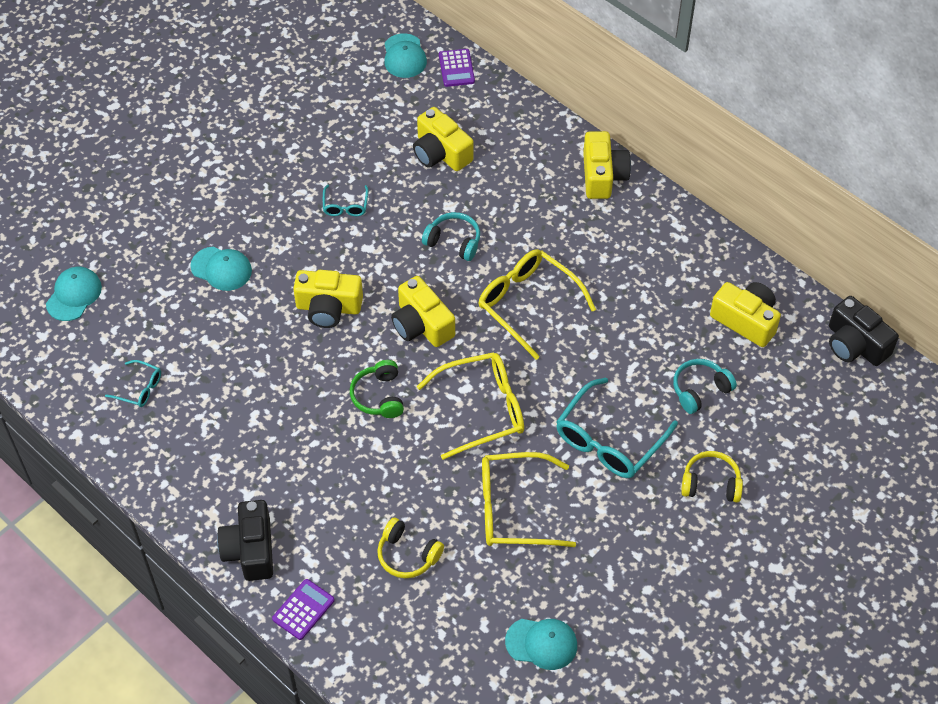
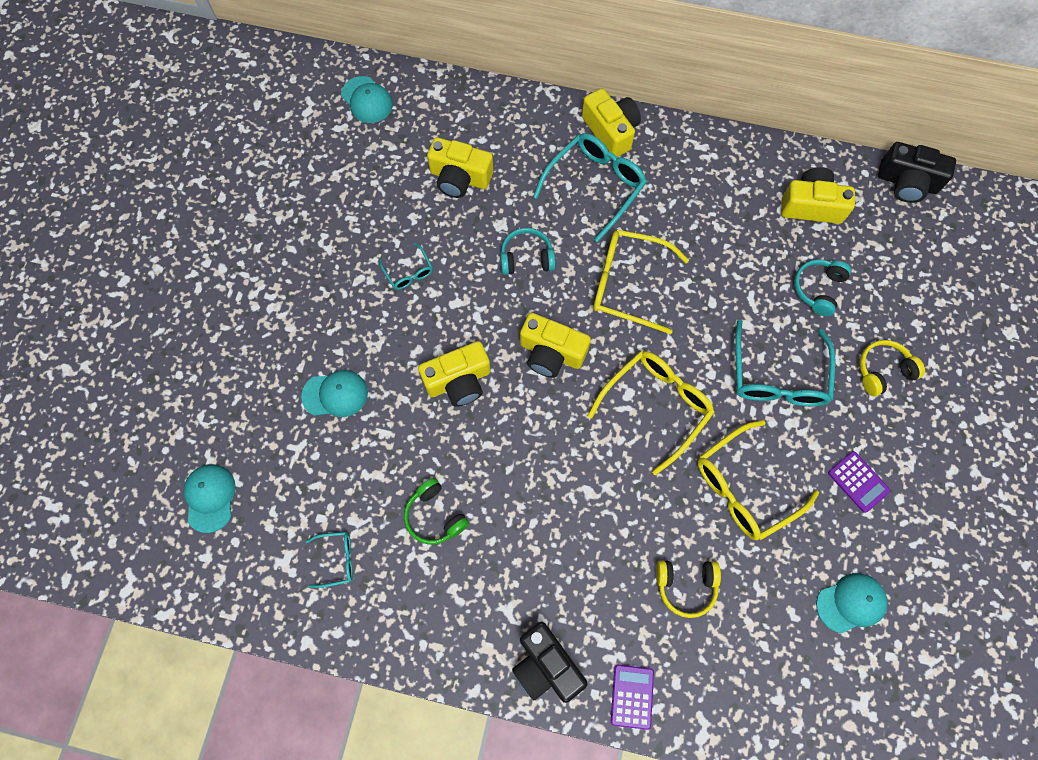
camera: 30 degrees left, 15 degrees up
green headphones [350,360,404,418] -> green headphones moved to [404,478,469,544]
purple calculator [439,49,475,87] -> purple calculator moved to [828,451,891,513]
none -> turquoise glasses [533,133,647,243]

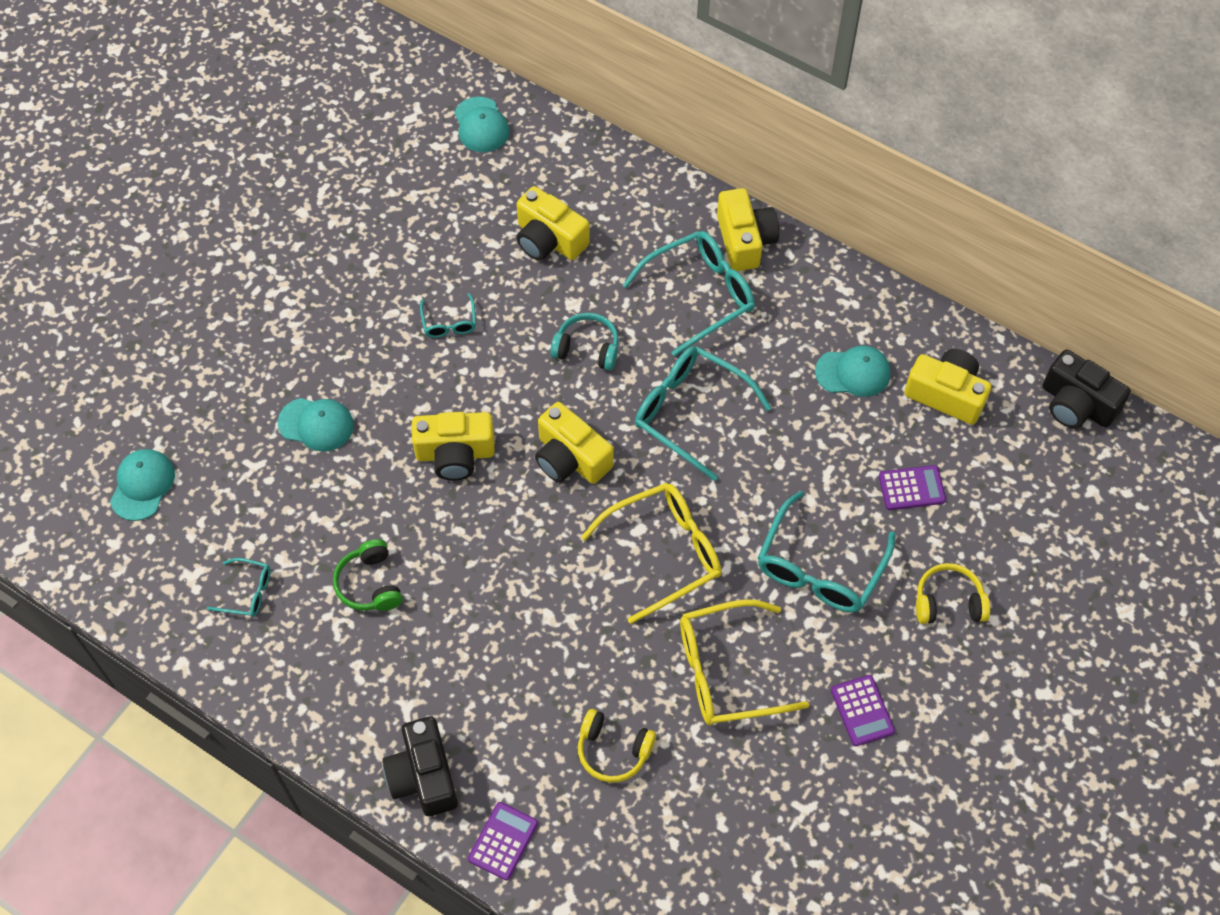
camera: 20 degrees right, 10 degrees down
yellow glasses [593,230,689,334] -> turquoise glasses [635,346,772,481]
turquoise headphones [794,259,851,316] -> purple calculator [879,465,946,510]
turquoise cap [816,573,888,633] -> turquoise cap moved to [815,345,891,397]

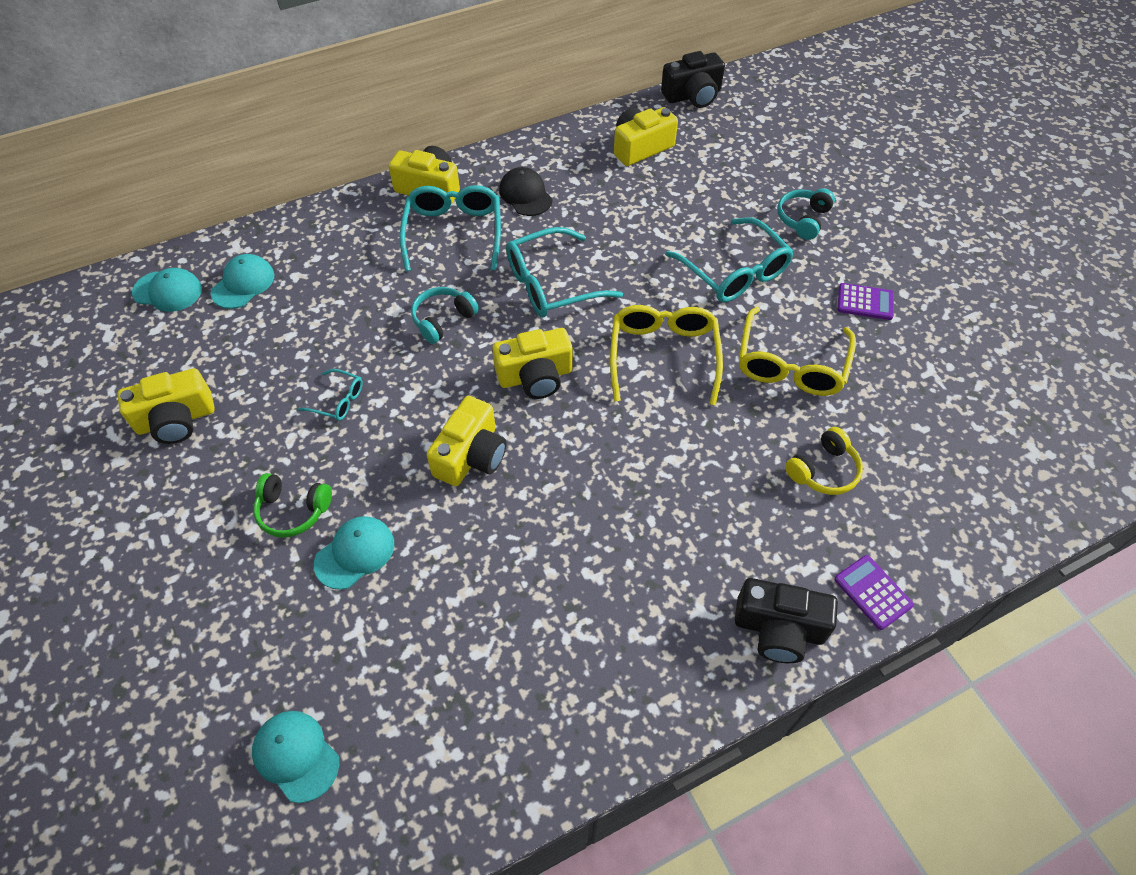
camera: 60 degrees left, 5 degrees down
turquoise glasses [207,558,270,617] -> none
green headphones [333,539,402,611] -> green headphones moved to [253,473,332,538]
yellow camera [517,186,590,261] -> yellow camera moved to [117,368,215,444]
turquoise cap [815,345,891,397] -> turquoise cap moved to [211,254,274,309]
purple calculator [879,465,946,510] -> none
yellow headphones [916,563,990,624] -> turquoise headphones [777,188,835,240]
none -> black cap [499,167,553,216]

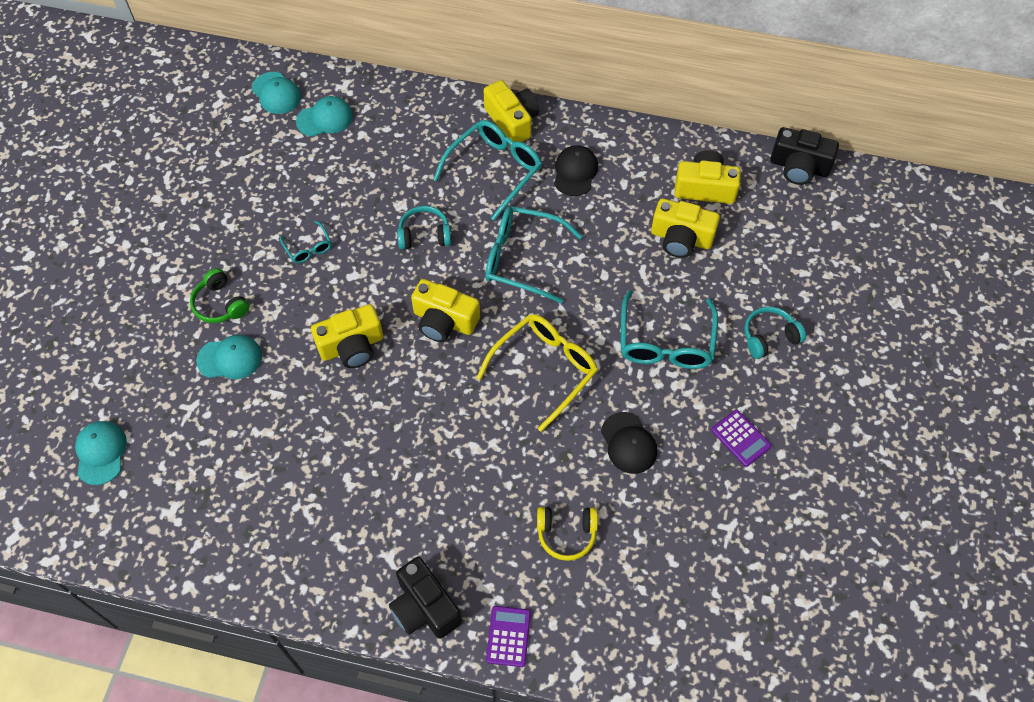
camera: 40 degrees right, 5 degrees up
yellow camera [117,368,215,444] -> yellow camera moved to [651,198,720,258]
yellow glasses [739,307,856,396] -> black cap [601,412,657,474]

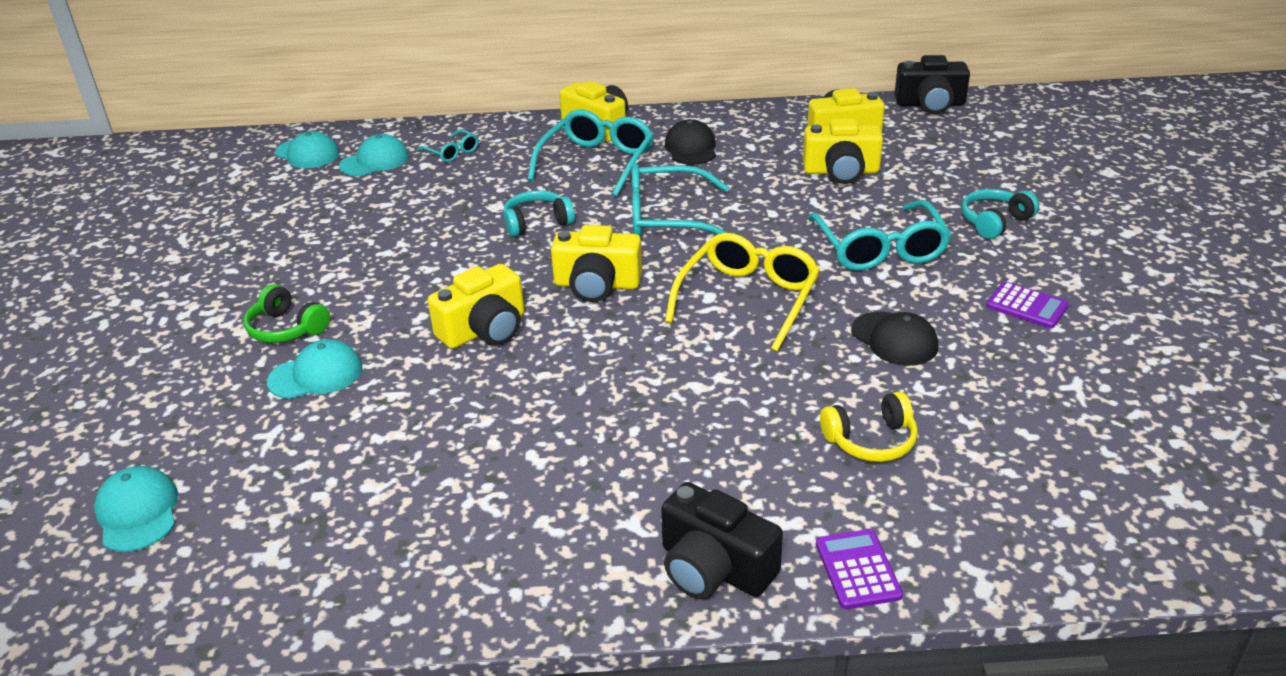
camera: 15 degrees left, 25 degrees down
turquoise glasses [280,221,331,263] -> turquoise glasses moved to [417,129,479,162]

